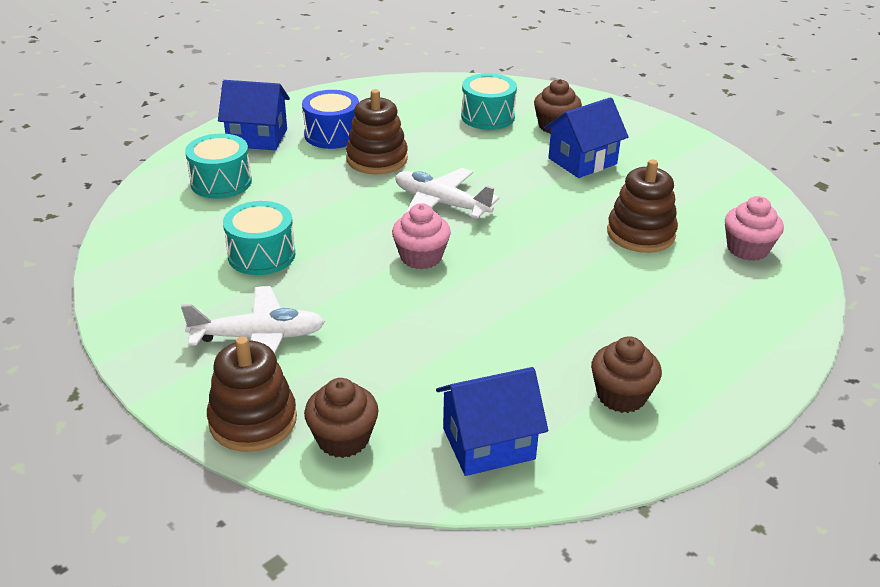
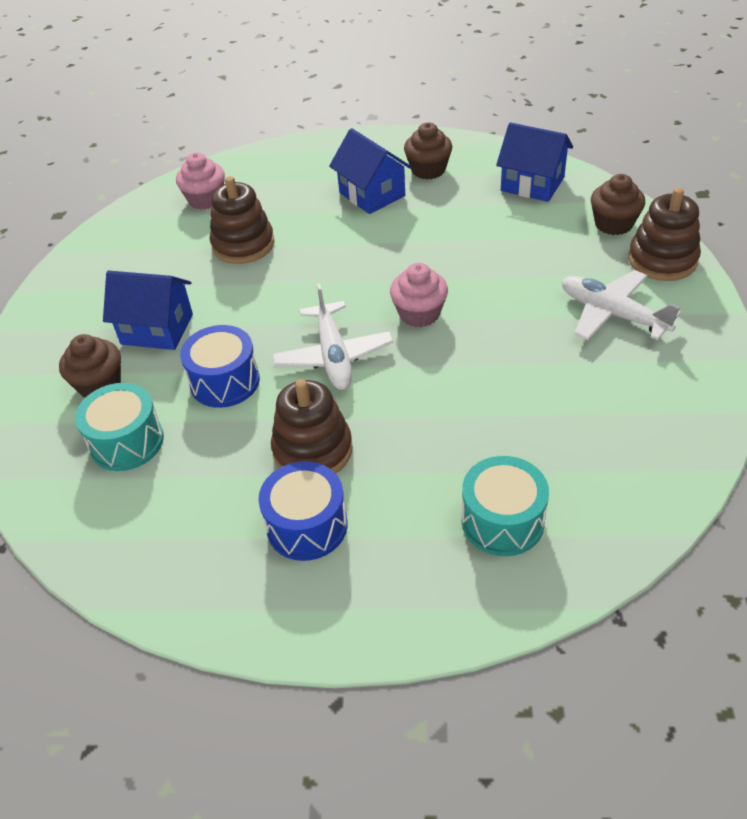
camera: 130 degrees left, 10 degrees up
blue house [218,80,290,150] -> blue house moved to [329,128,412,214]
turquoise drum [223,201,295,275] -> none
none -> blue drum [180,325,260,408]

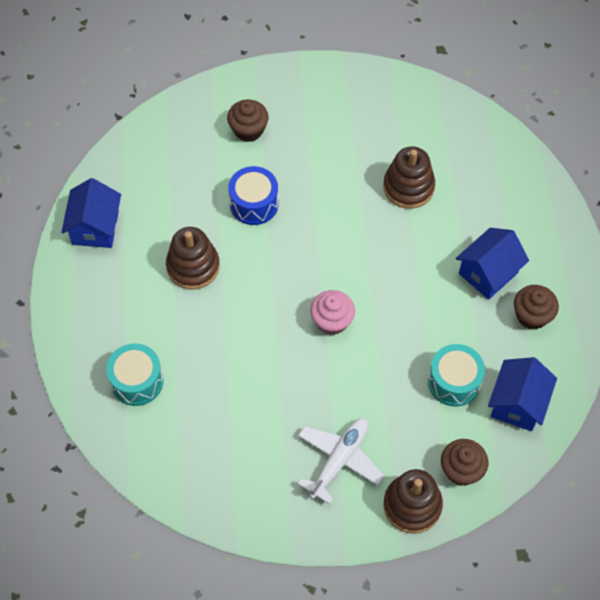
camera: 80 degrees right, 15 degrees up
turquoise drum [75,383,164,471] -> turquoise drum moved to [428,344,485,407]
blue house [103,271,193,350] -> blue house moved to [61,178,121,248]
pink cupcake [176,153,225,210] -> none
blue drum [258,461,348,561] -> none
white plane [272,284,393,390] -> none

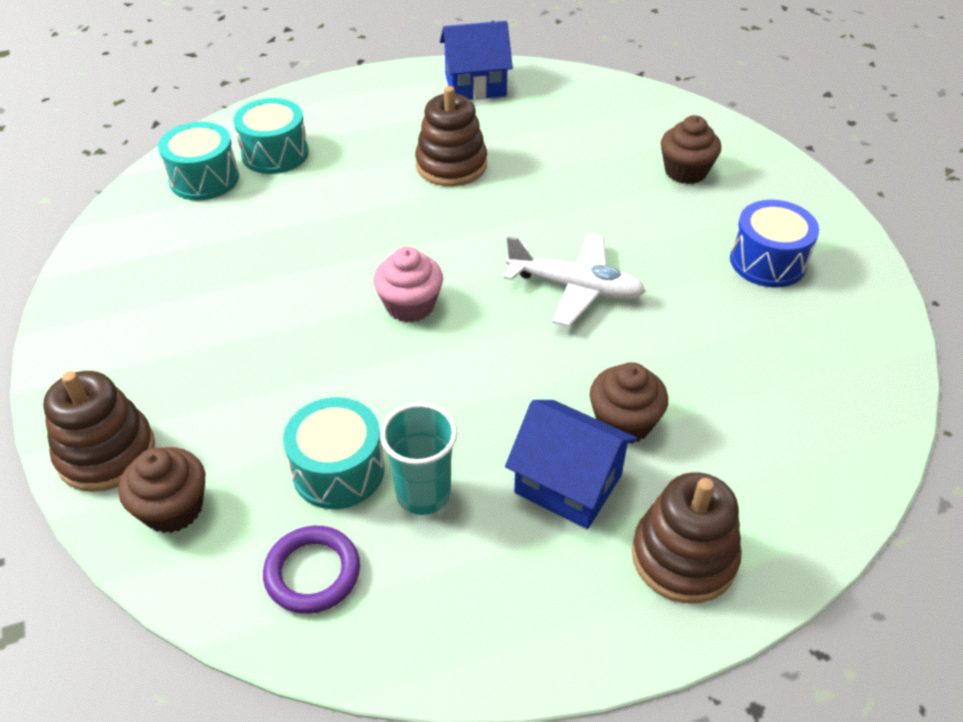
camera: 75 degrees right, 15 degrees down
blue drum [228,166,279,225] -> blue drum moved to [730,200,819,288]
white plane [298,418,384,504] -> white plane moved to [504,234,646,327]
brown stacking toy [383,146,435,209] -> brown stacking toy moved to [632,472,742,603]
blue house [488,357,557,431] -> purple ring [263,526,360,614]
brown cupcake [514,285,559,330] -> brown cupcake moved to [590,362,668,444]
none -> turquoise drum [158,122,239,201]
none -> turquoise cup [380,403,457,515]

